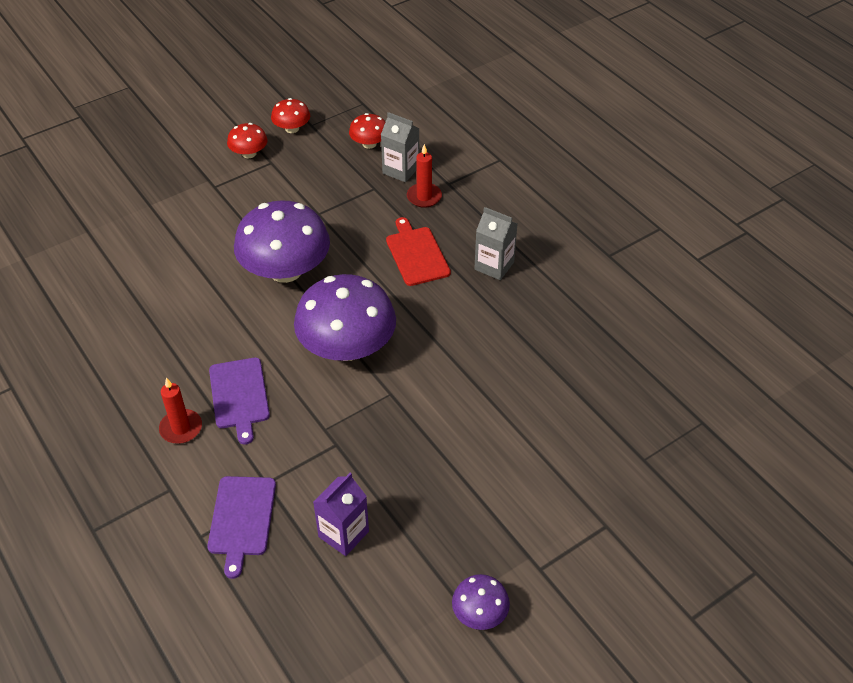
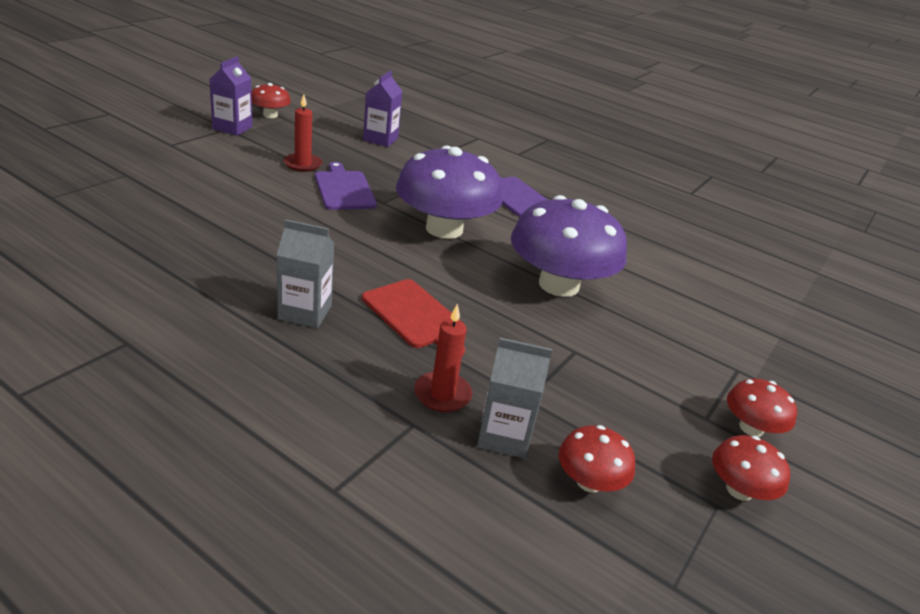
camera: 155 degrees right, 15 degrees down
red candle [159,378,202,444] -> red candle moved to [284,94,322,172]
purple cutting board [207,476,276,579] -> purple cutting board moved to [315,162,377,210]
purple mushroom [452,574,510,630] -> red mushroom [251,83,291,118]
none -> purple carton [209,56,252,136]

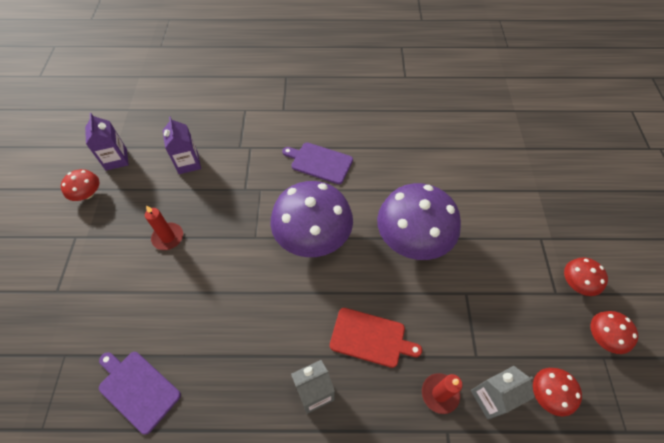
camera: 30 degrees left, 25 degrees up
purple carton [209,56,252,136] -> purple carton moved to [85,113,129,171]
purple cutting board [315,162,377,210] -> purple cutting board moved to [99,352,181,435]

